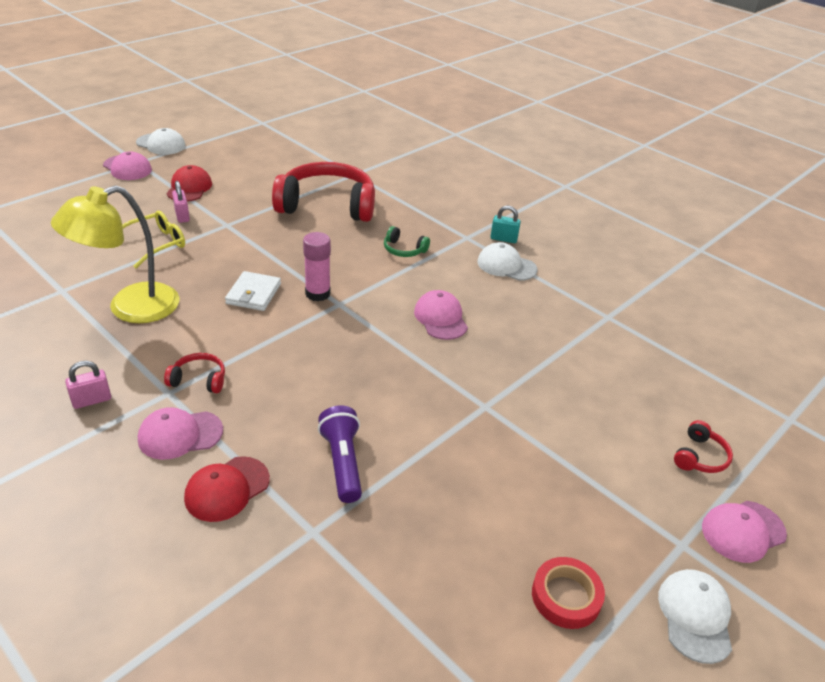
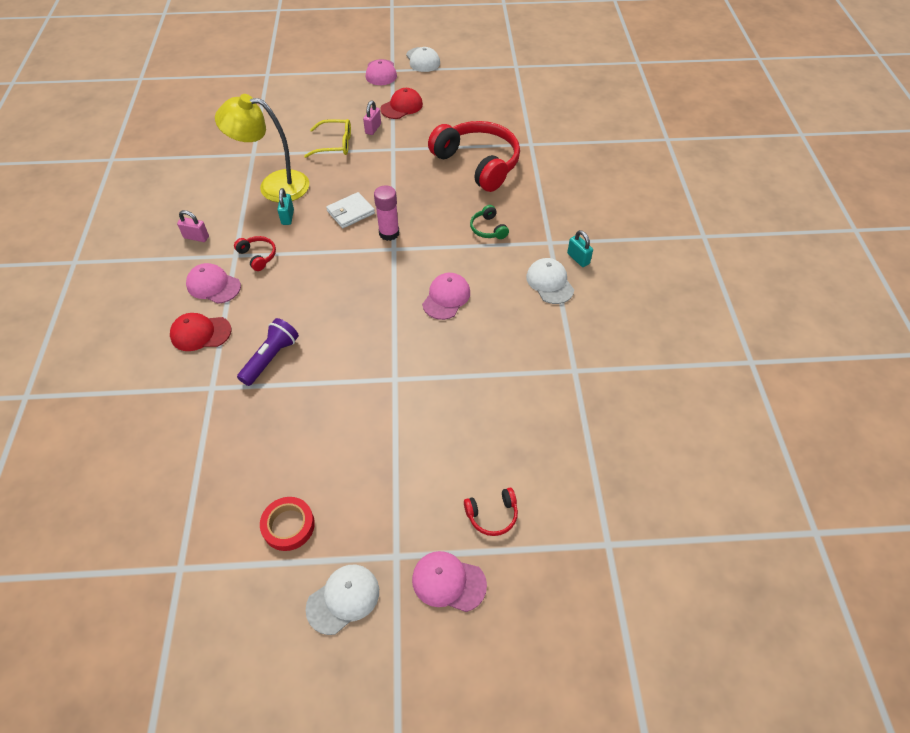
camera: 45 degrees right, 15 degrees up
none -> turquoise padlock [277,188,294,225]

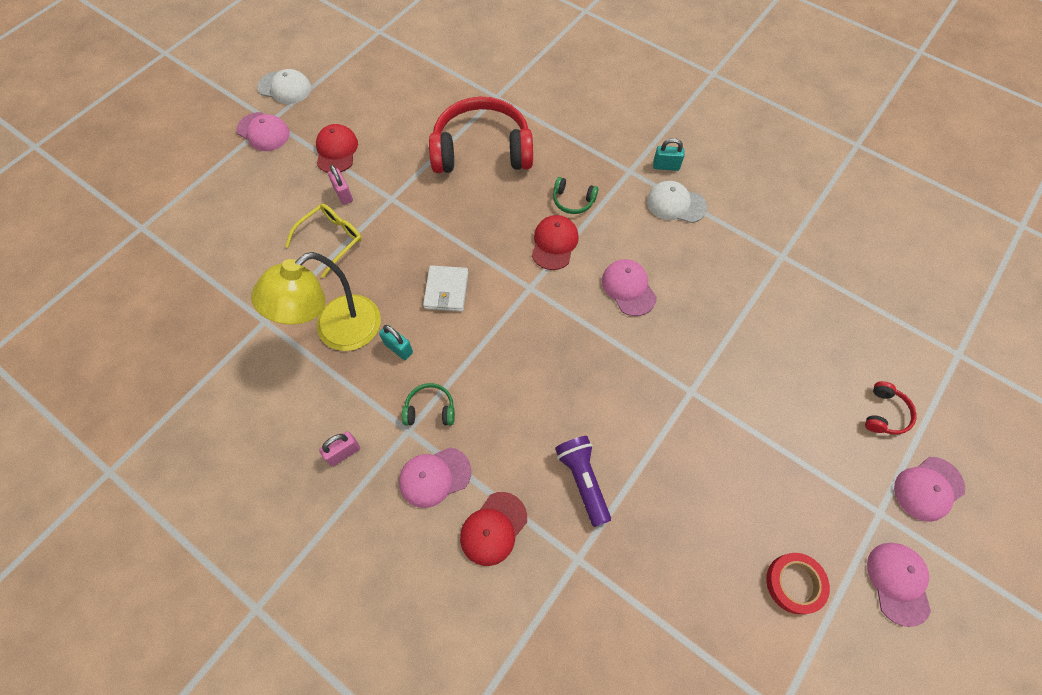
camera: 50 degrees left, 10 degrees up
red headphones [234,236,276,271] -> green headphones [402,383,455,425]
white cap [305,565,379,635] -> pink cap [867,543,931,627]
pink glue stick [374,185,399,241] -> none
none -> red cap [532,215,579,270]

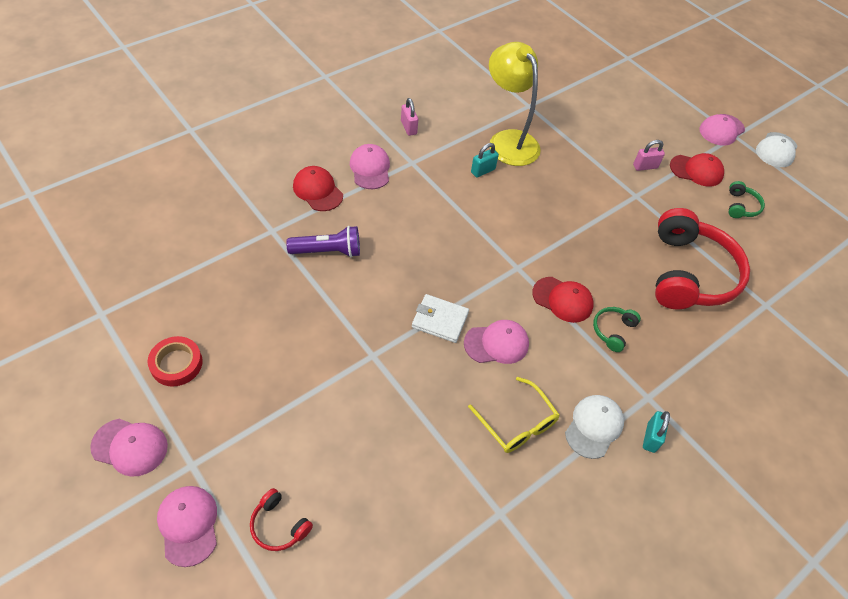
camera: 100 degrees right, 10 degrees down
yellow glasses [285,204,362,278] -> yellow glasses moved to [468,377,559,453]
green headphones [402,383,455,425] -> green headphones moved to [729,181,765,218]
white wallet [423,265,468,312] -> white wallet moved to [412,294,469,343]

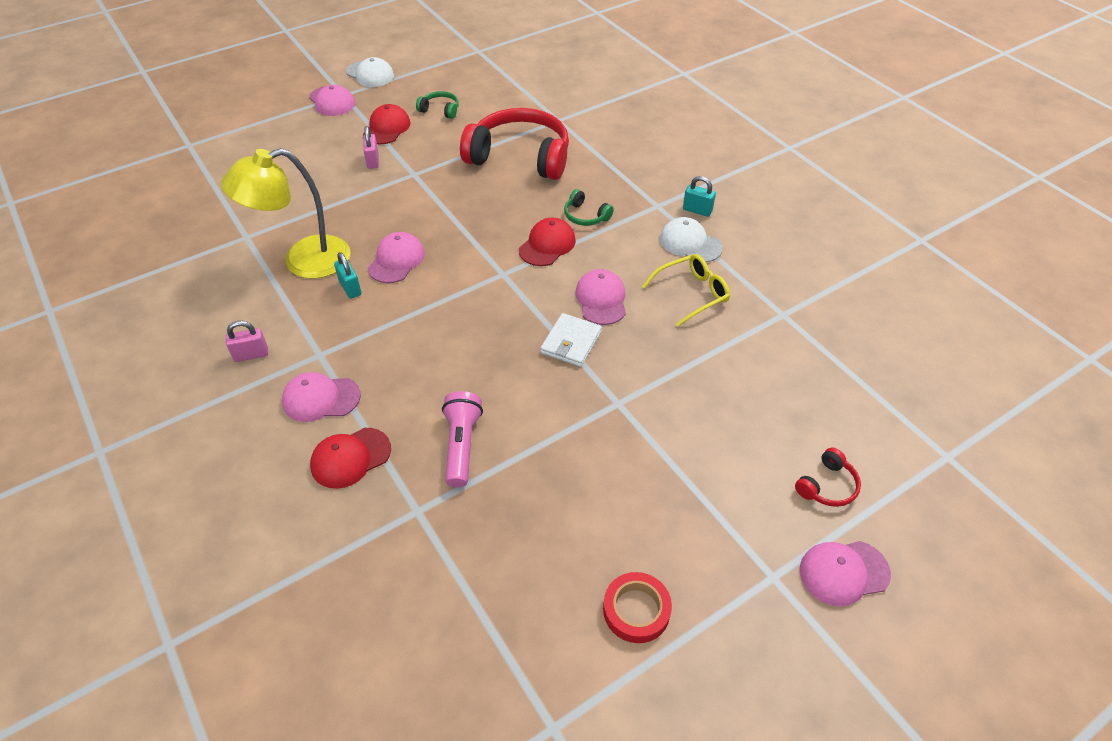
camera: 80 degrees left, 5 degrees down
pink cap [90,419,168,477] -> pink cap moved to [368,232,425,283]
purple flashlight [286,226,360,257] -> pink flashlight [442,391,483,487]

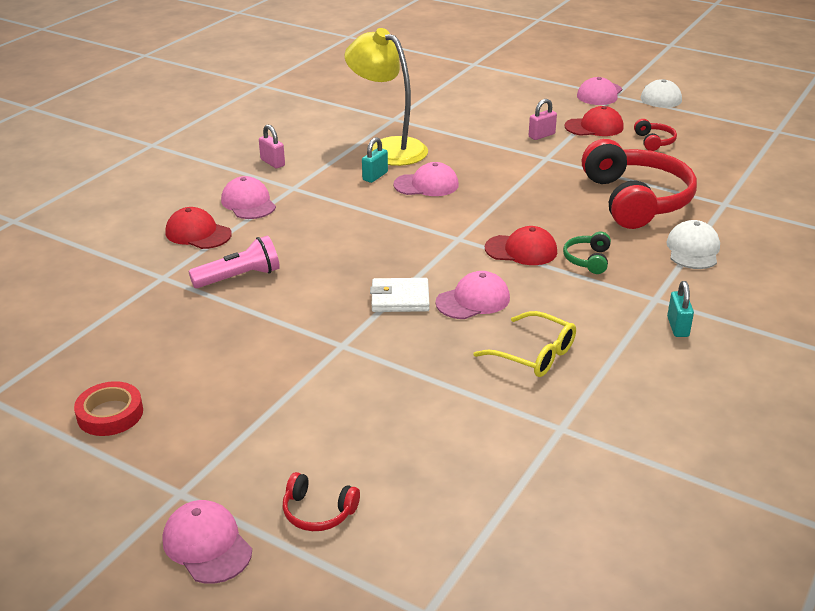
camera: 65 degrees right, 15 degrees down
green headphones [416,91,459,119] -> red headphones [634,119,677,151]
white cap [660,217,723,262] -> white cap moved to [666,220,720,269]

